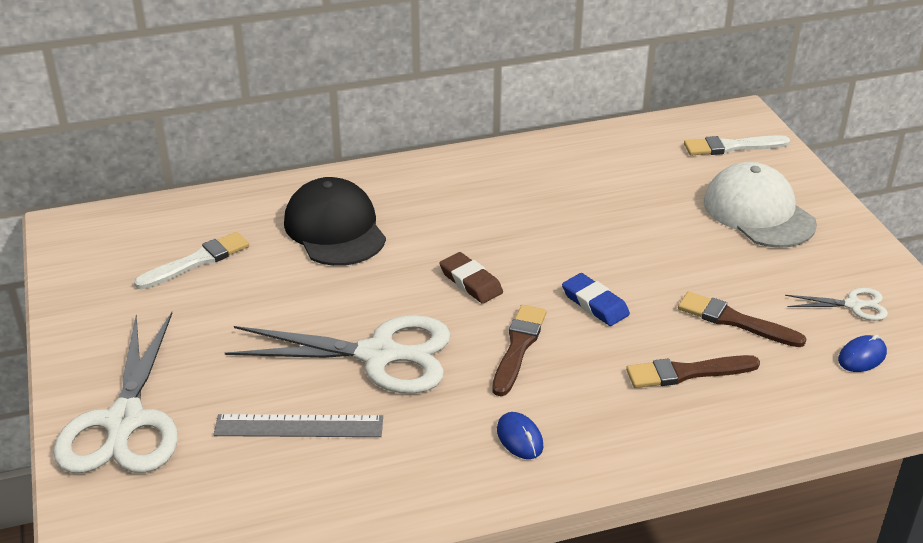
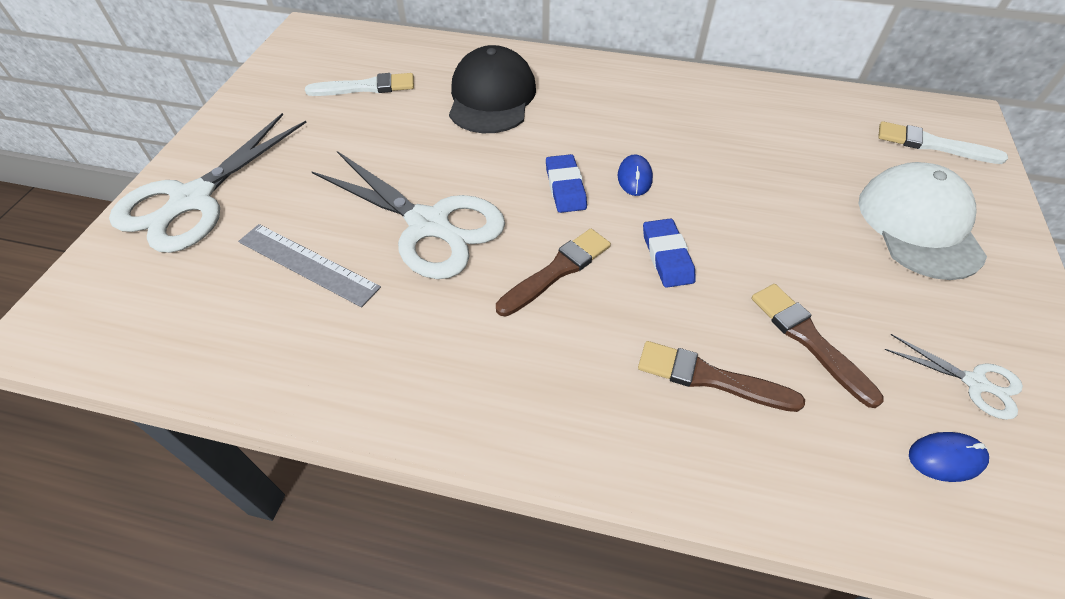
camera: 30 degrees right, 15 degrees up
brown eraser [439,252,503,304] -> blue eraser [546,154,587,213]
blue mouse [497,412,543,459] -> blue mouse moved to [618,154,653,196]

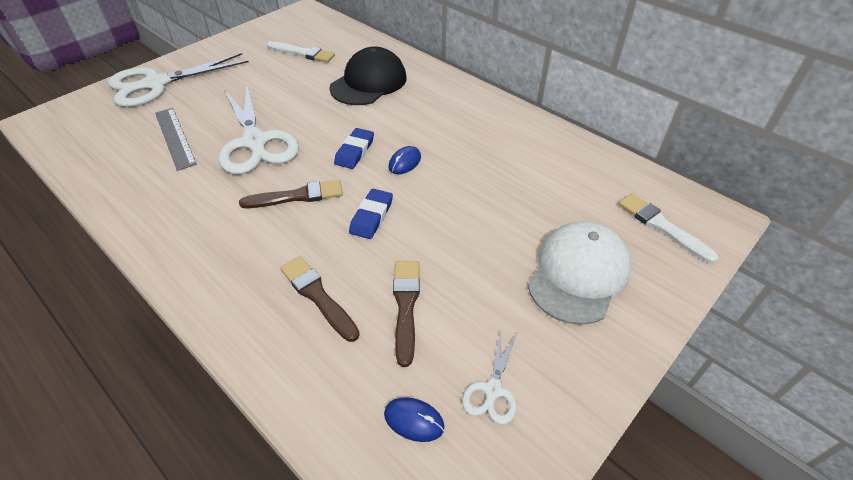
camera: 30 degrees right, 5 degrees down
white scissors [884,334,1023,420] -> white scissors turned 45 degrees clockwise [462,331,517,424]

